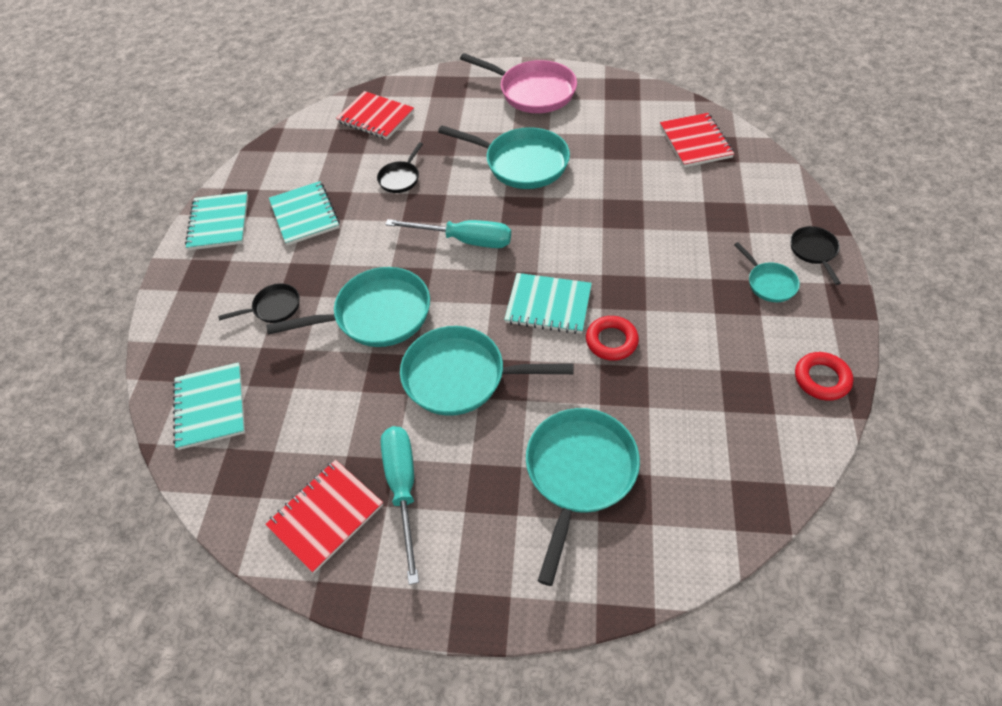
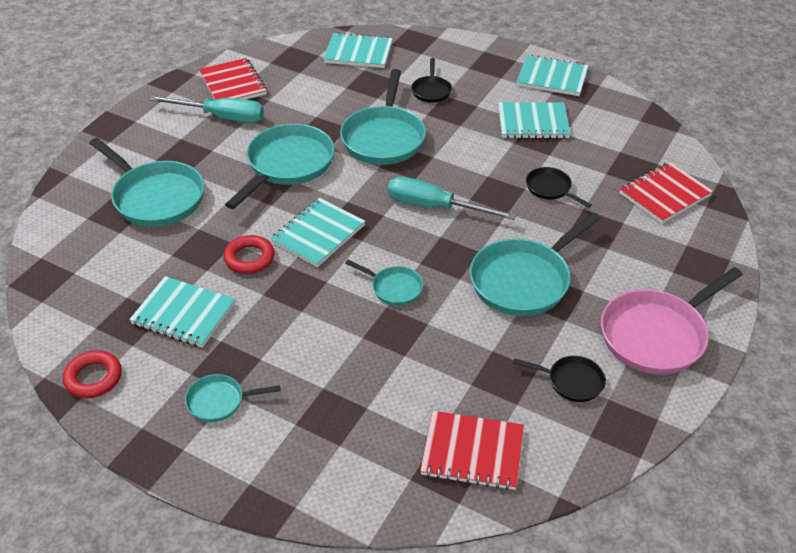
camera: 110 degrees right, 10 degrees down
turquoise screwdriver [385,219,511,248] -> turquoise screwdriver turned 75 degrees clockwise [388,177,517,220]
black pan [790,226,841,285] -> black pan moved to [513,356,606,402]
none -> turquoise notebook [129,276,235,348]
none -> turquoise pan [345,260,423,306]

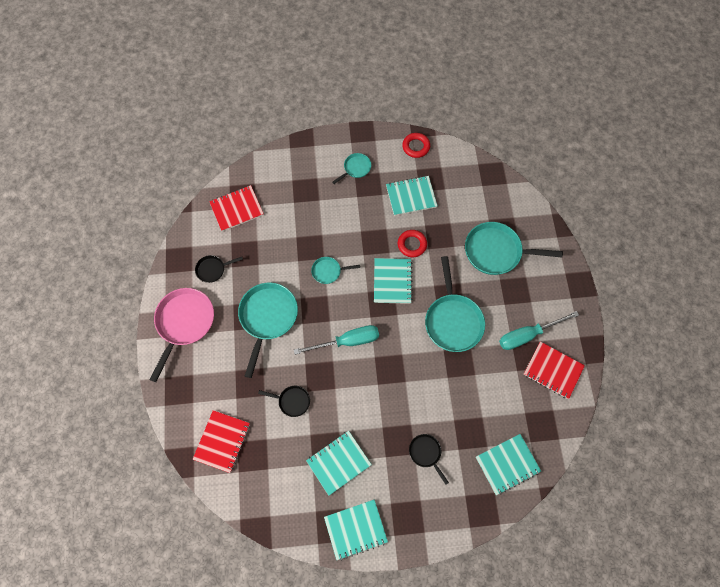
camera: 145 degrees right, 25 degrees up
turquoise pan [340,69,426,165] -> none

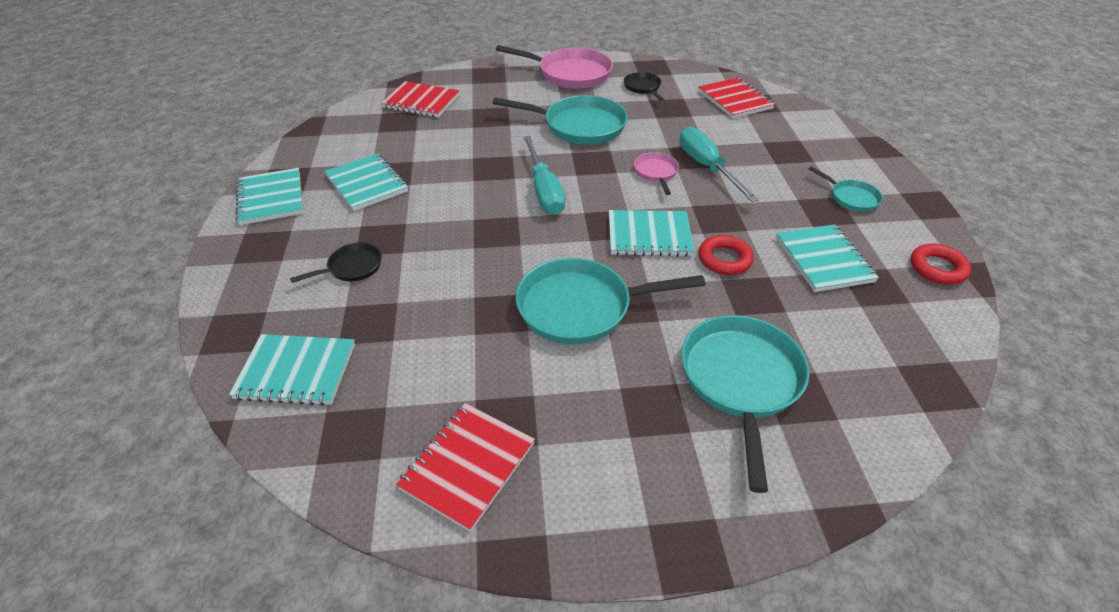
camera: 90 degrees right, 25 degrees down
black pan [258,386,310,417] -> none
turquoise pan [311,257,360,284] -> pink pan [634,152,679,195]
turquoise notebook [476,434,541,495] -> turquoise notebook turned 60 degrees counterclockwise [229,334,355,406]
turquoise screwdriver [499,311,579,350] -> turquoise screwdriver moved to [679,127,759,202]

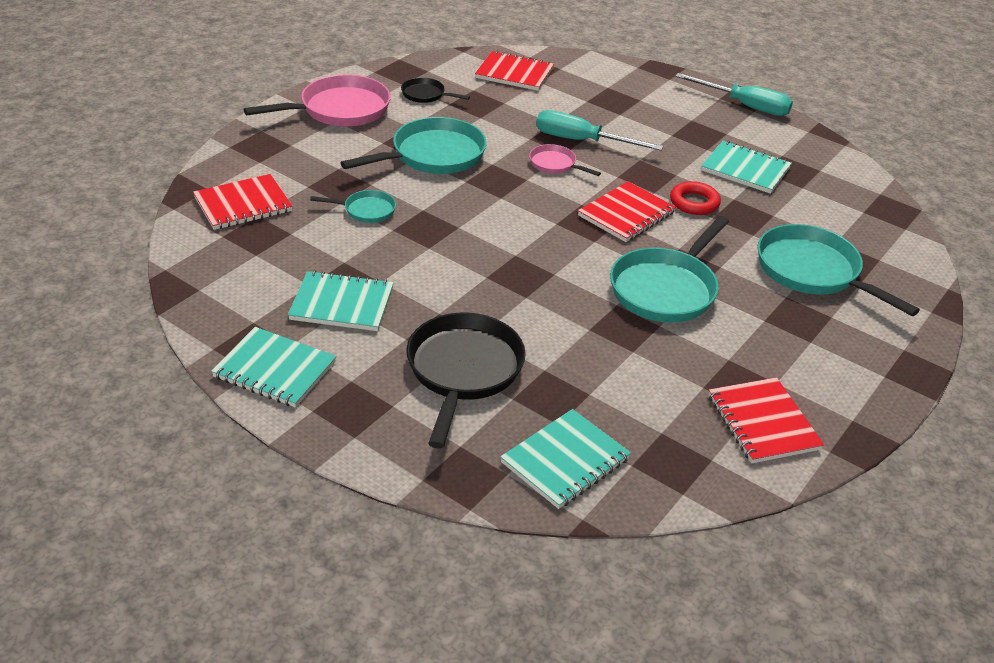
camera: 50 degrees left, 5 degrees down
black pan [290,242,382,283] -> black pan [406,313,526,449], size x1.97
turquoise screwdriver [523,136,565,215] -> turquoise screwdriver moved to [675,73,793,116]
turquoise notebook [609,210,694,257] -> red notebook [578,181,676,242]
turquoise pan [809,166,883,212] -> turquoise pan moved to [310,190,396,223]
red ring [911,244,971,285] -> none

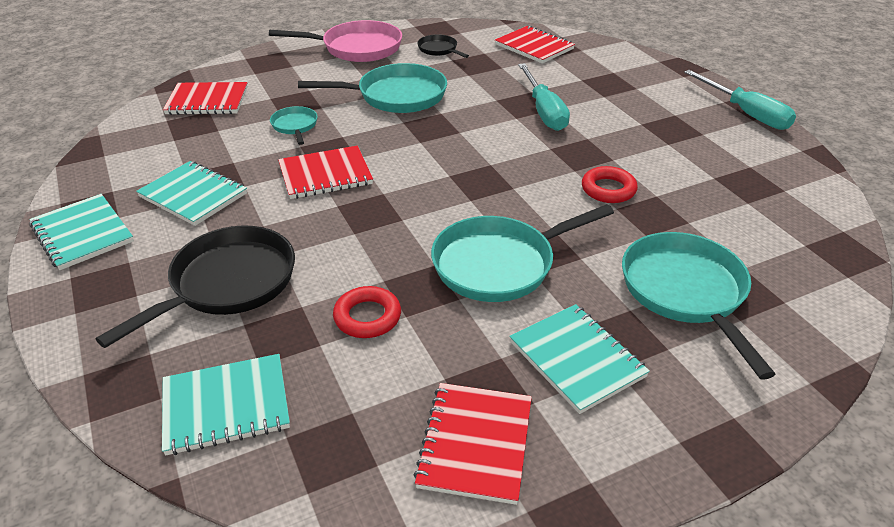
camera: 30 degrees right, 0 degrees up
turquoise pan [310,190,396,223] -> turquoise pan turned 135 degrees counterclockwise [270,106,318,145]
pink pan [529,144,601,176] -> none
turquoise screwdriver [536,110,663,151] -> turquoise screwdriver turned 150 degrees counterclockwise [518,63,570,131]
red notebook [578,181,676,242] -> red notebook moved to [278,146,373,199]
turquoise notebook [701,141,792,194] -> turquoise notebook moved to [509,304,650,414]
none -> red ring [333,286,401,338]

